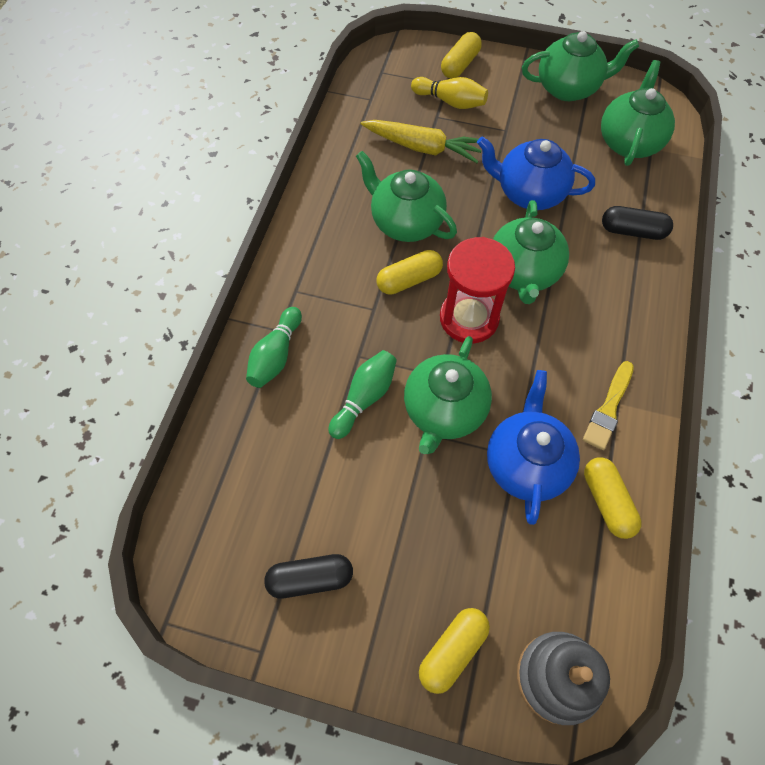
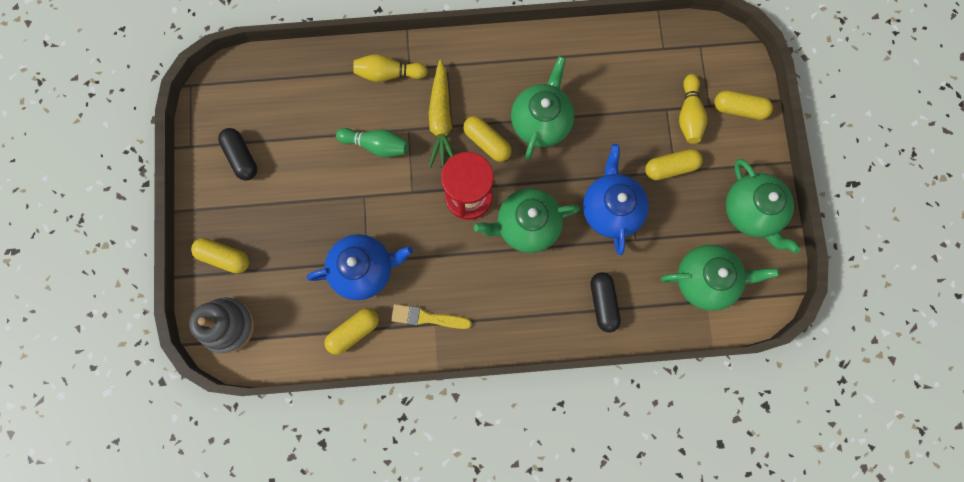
camera: 70 degrees right, 15 degrees up
green bowling pin [246,307,302,388] -> yellow bowling pin [353,54,428,82]
yellow carrot [361,120,482,163] -> yellow carrot moved to [429,60,454,168]
green teapot [404,336,492,454] -> none
none -> yellow capsule [645,149,703,180]

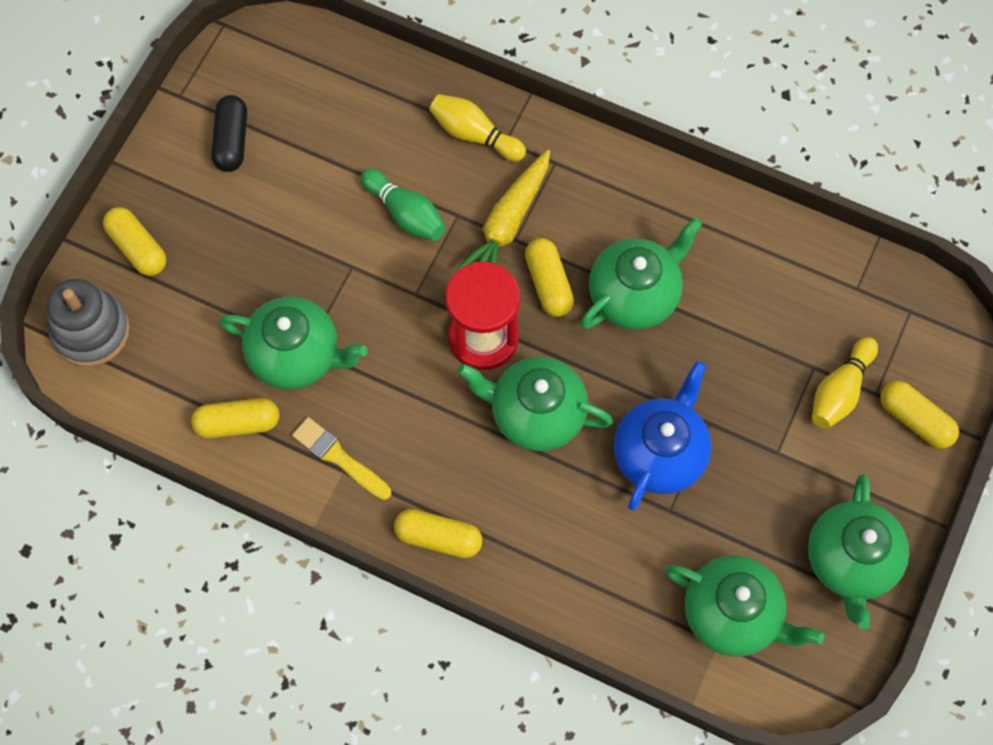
camera: 30 degrees right, 10 degrees down
blue teapot [307,234,413,300] -> green teapot [219,297,367,389]
black capsule [591,272,621,332] -> none
yellow capsule [645,149,703,180] -> yellow capsule moved to [394,509,482,558]

